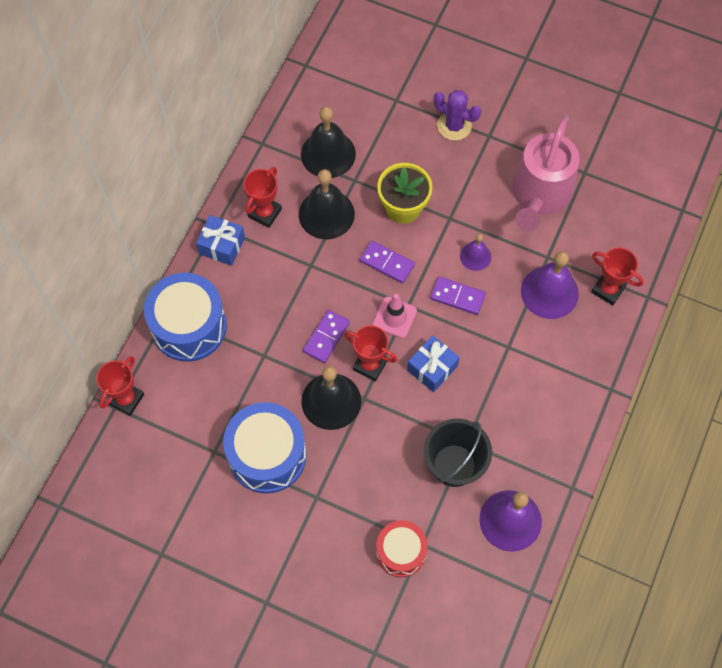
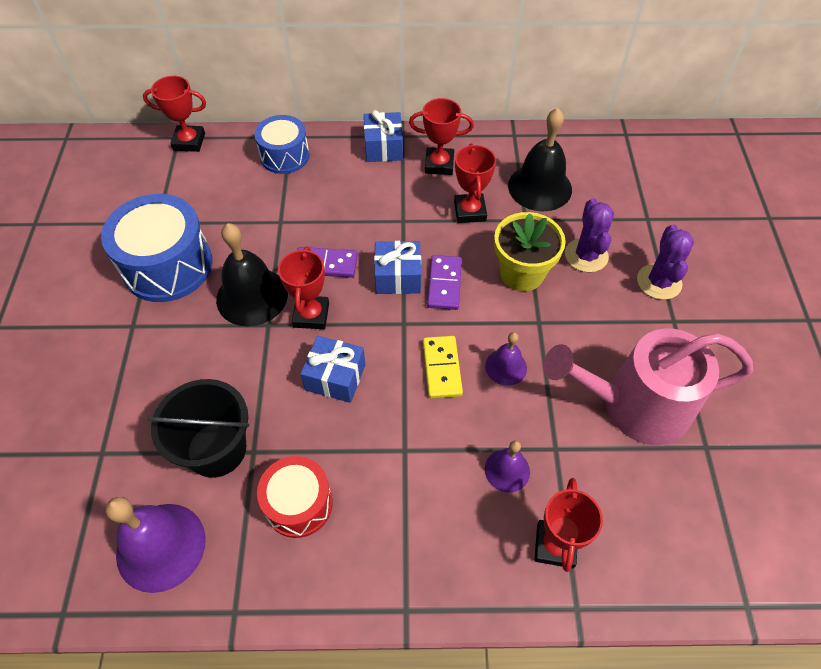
camera: 65 degrees right, 10 degrees down
blue drum [144,273,227,362] -> blue drum [254,115,309,174], size x0.62
black bell [299,169,355,239] -> red trophy [454,143,496,223]
pink traffic cone [373,294,417,338] -> none
red drum [376,521,427,577] -> red drum moved to [257,456,333,538]
purple domino [430,277,486,315] -> yellow domino [423,336,463,399]
purple bell [521,251,579,319] -> purple bell [485,440,530,492], size x0.55
none -> blue gift [374,241,421,294]
none -> purple cactus [565,198,614,272]

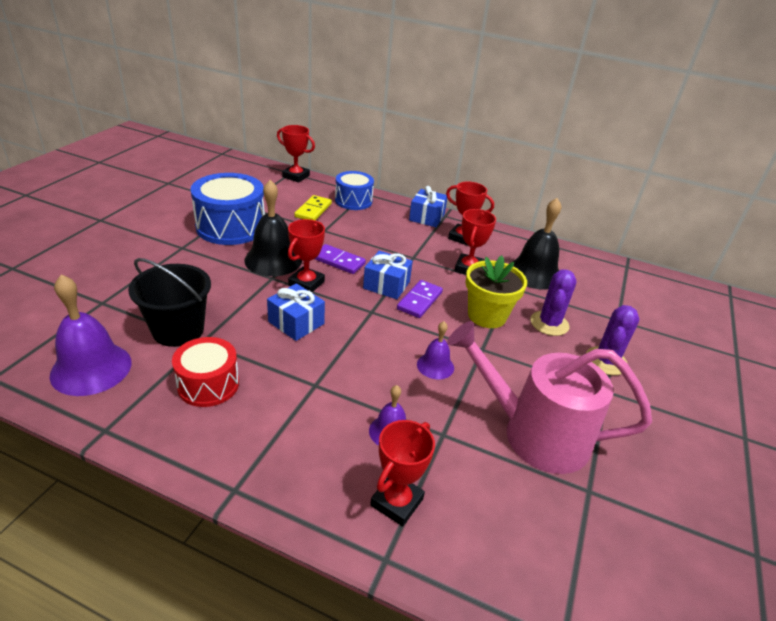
camera: 20 degrees right, 20 degrees down
yellow domino [423,336,463,399] -> yellow domino moved to [294,195,332,220]

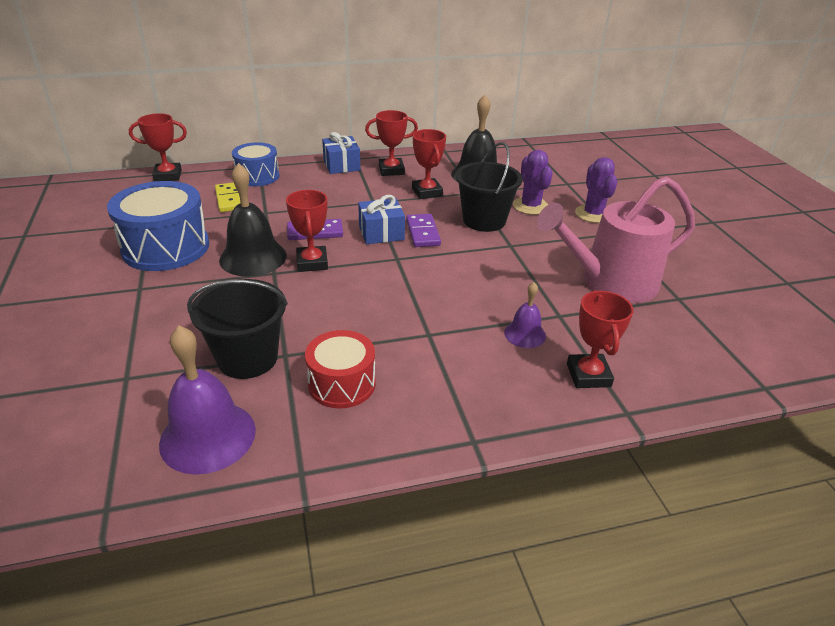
camera: 35 degrees left, 0 degrees up
blue gift [267,283,325,341] -> none
purple bell [417,321,454,379] -> none
yellow flower pot [466,255,527,328] -> black bucket [455,142,523,232]

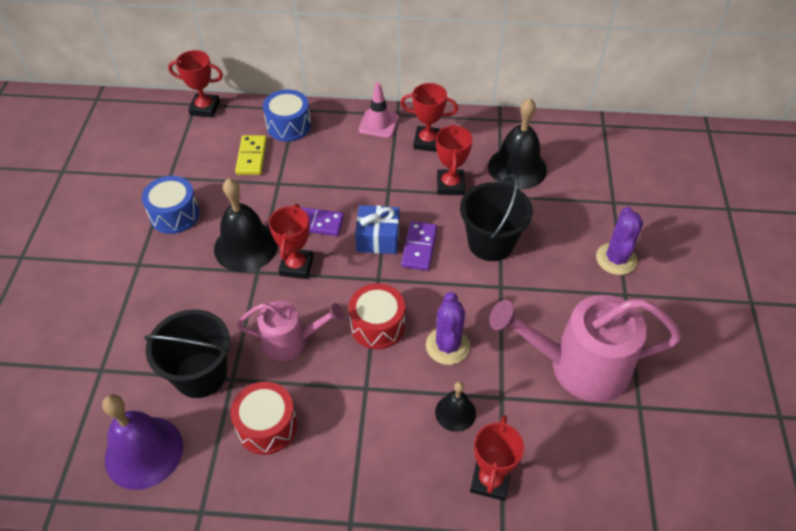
camera: 20 degrees right, 15 degrees up
blue drum [107,181,209,271] -> blue drum [142,176,200,234], size x0.62
blue gift [322,132,360,174] -> pink traffic cone [359,82,399,138]
purple bell [504,282,546,348] -> black bell [435,381,476,432]
purple cactus [513,150,553,215] -> purple cactus moved to [426,292,470,365]
none -> pink watering can [237,301,344,361]
none -> red drum [349,283,405,349]

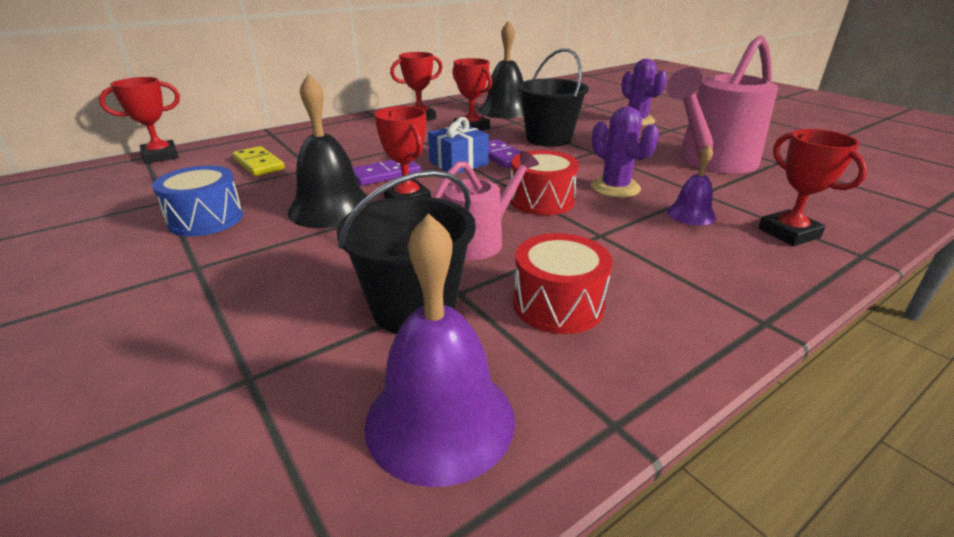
camera: 40 degrees left, 20 degrees down
blue drum [263,90,311,142] -> none
pink traffic cone [359,82,399,138] -> none
black bell [435,381,476,432] -> purple bell [667,145,716,225]

